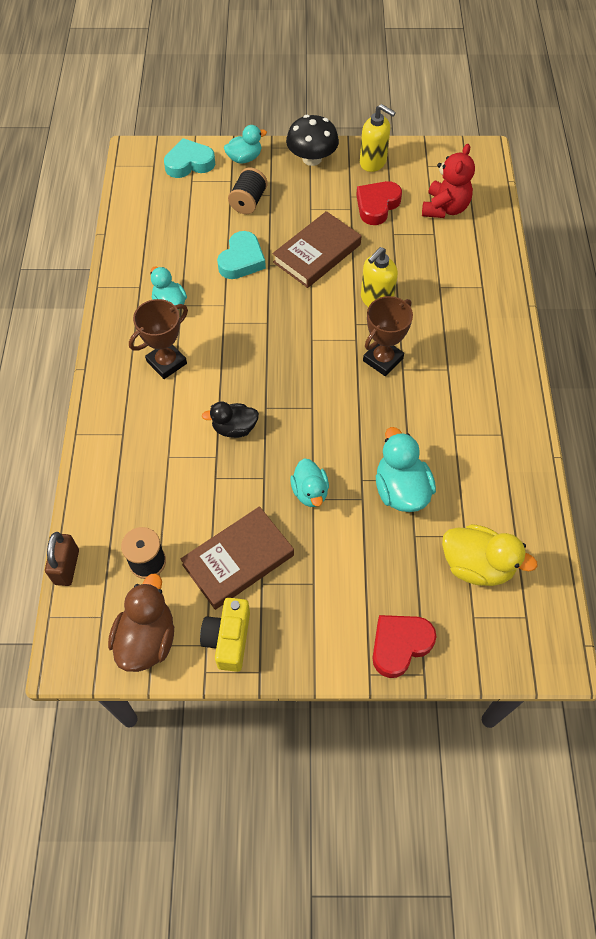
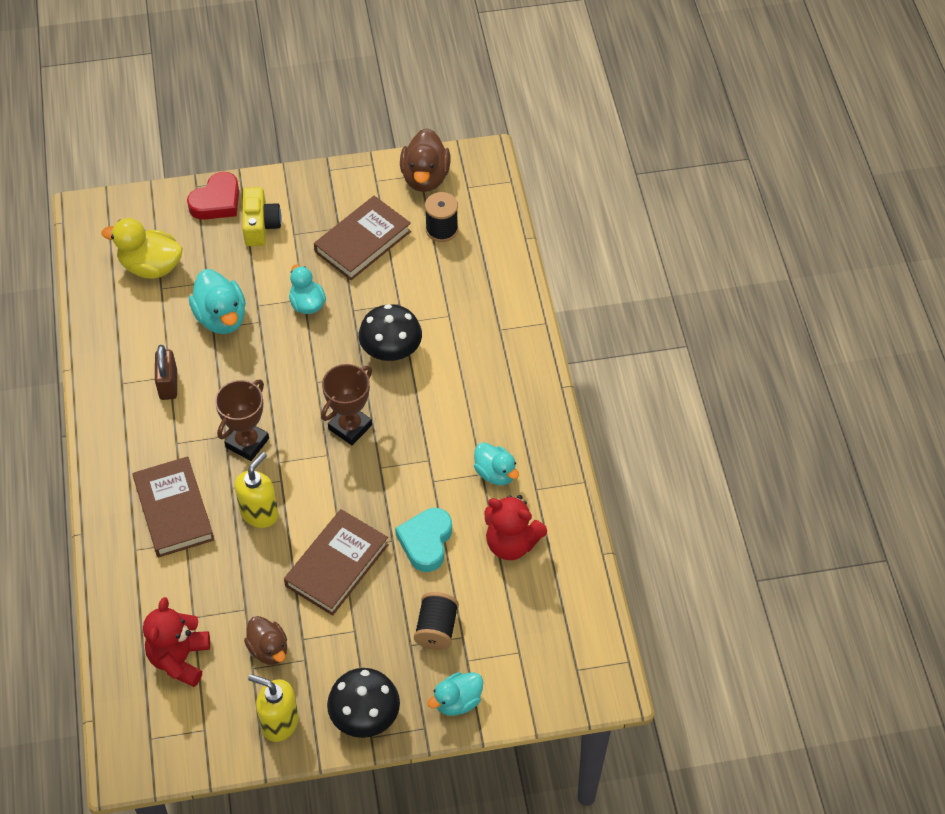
camera: 170 degrees right, 5 degrees down
brown padlock [45,532,79,586] -> brown padlock moved to [155,345,177,400]
brown trophy [129,299,188,379] -> brown trophy moved to [321,364,372,445]
turquoise heart [164,138,215,178] -> none
yellow camera [200,598,250,672] -> yellow camera moved to [242,187,282,246]
black duck [202,402,259,438] -> black mushroom [359,304,422,361]
red heart [356,181,402,225] -> brown duck [244,616,287,665]
none -> brown book [132,456,214,558]
none -> red teddy bear [485,495,547,560]

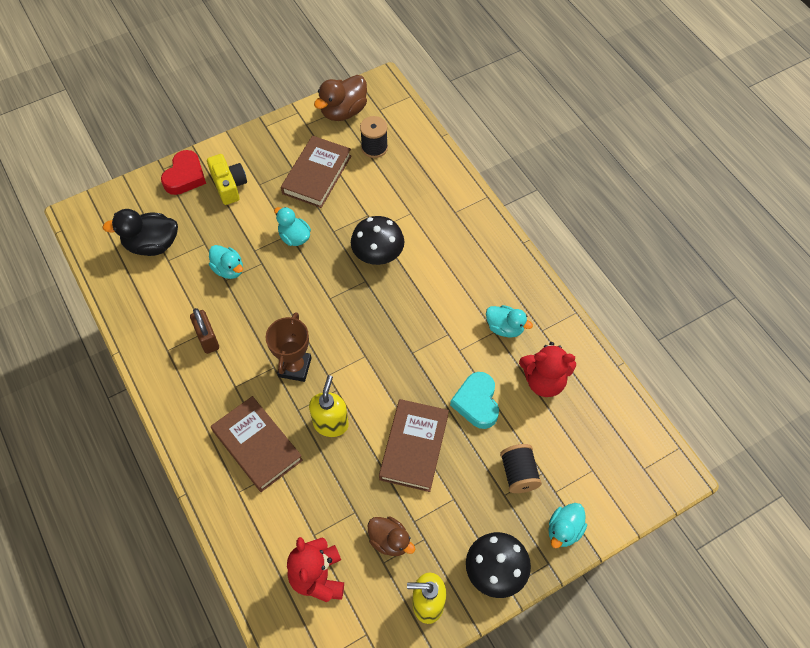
camera: 20 degrees left, 5 degrees up
yellow duck [102,218,183,279] -> black duck [102,209,178,256]
turquoise duck [189,269,246,334] -> turquoise duck [209,245,243,279], size x0.66
brown trophy [321,364,372,445] -> none
brown duck [400,128,451,192] -> brown duck turned 60 degrees clockwise [314,75,367,121]

